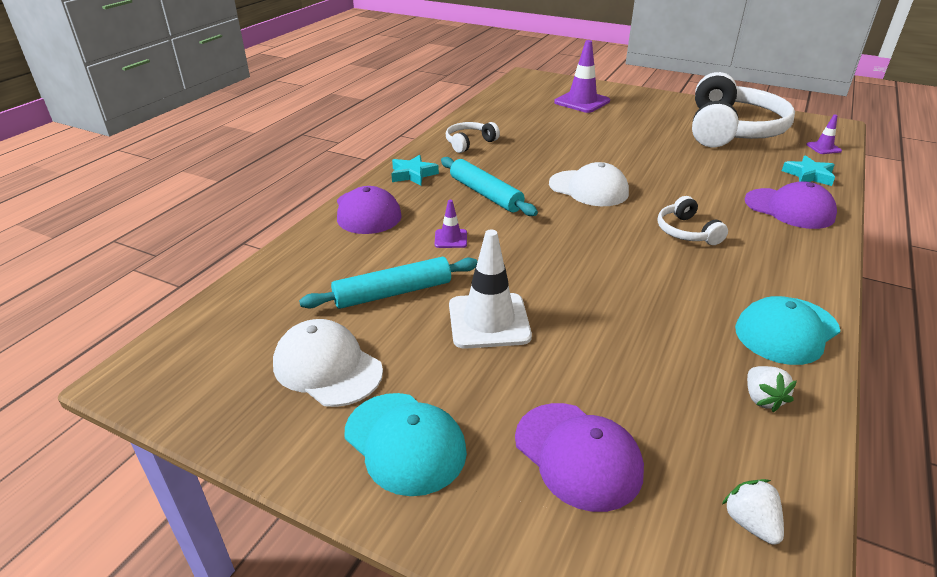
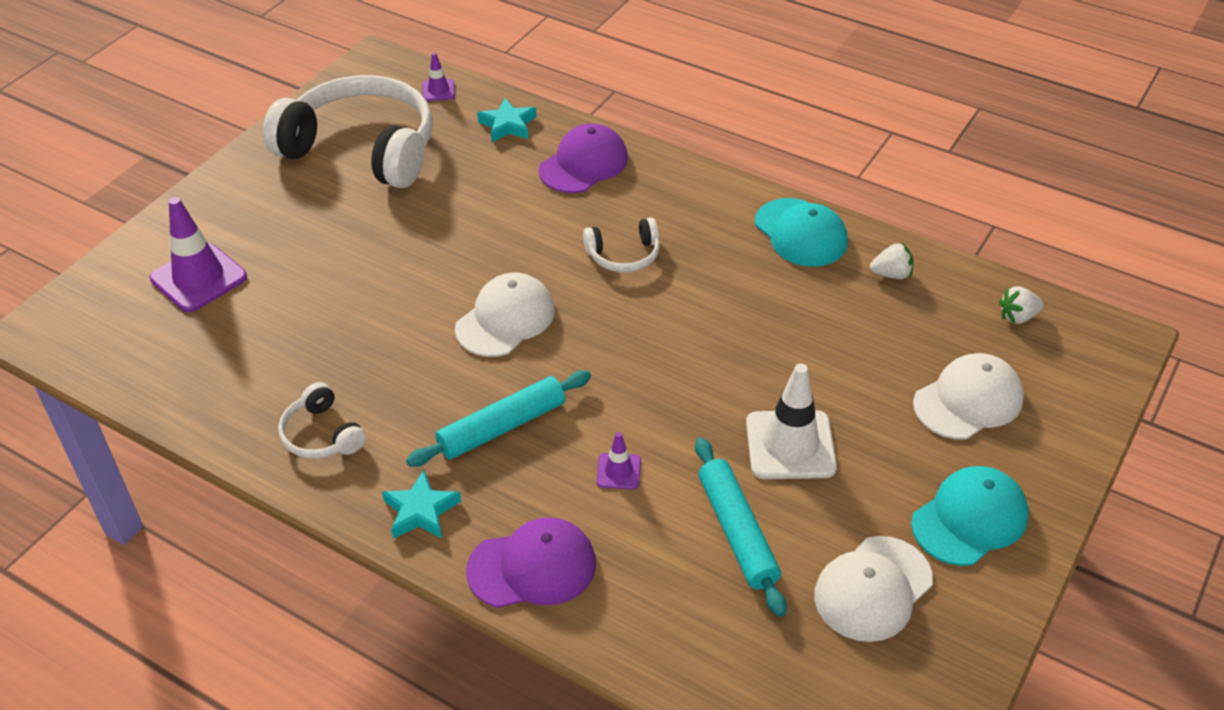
camera: 85 degrees left, 10 degrees up
purple cap [515,403,644,512] -> white cap [913,353,1024,440]

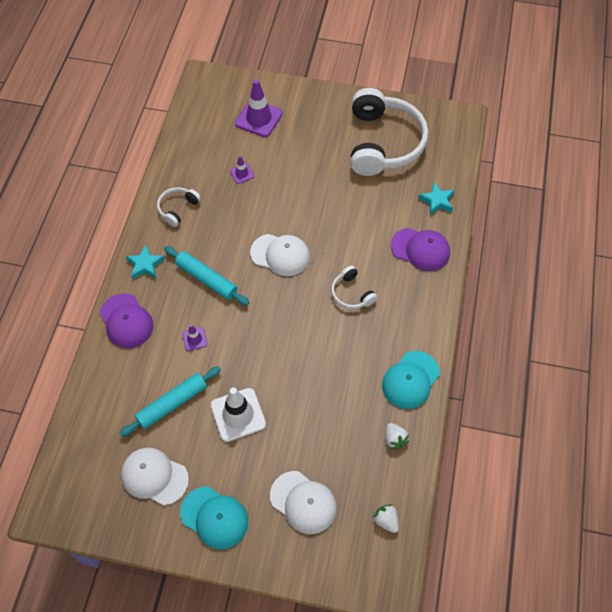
camera: 70 degrees right, 15 degrees up
purple traffic cone [422,53,455,101] -> purple traffic cone moved to [230,156,254,184]

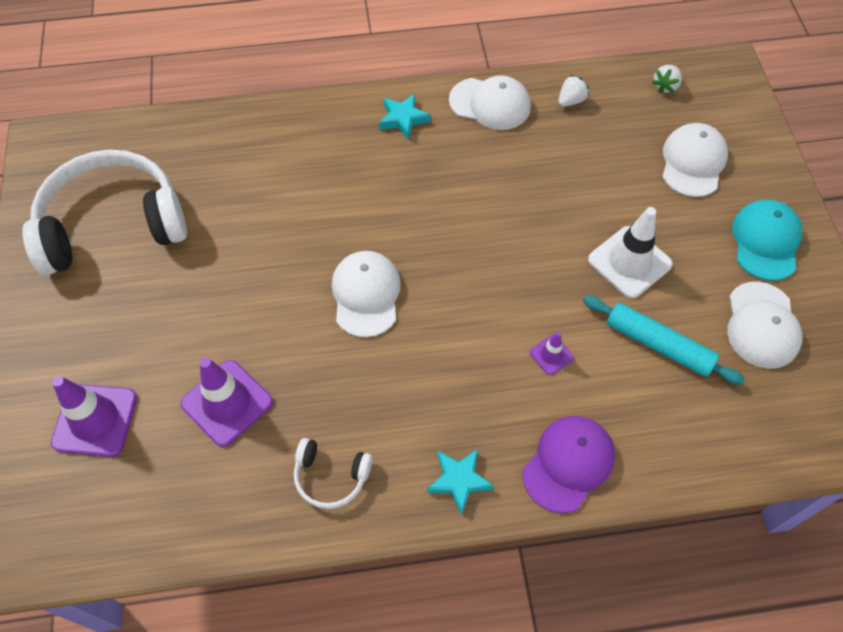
camera: 110 degrees left, 0 degrees up
turquoise rolling pin [164,246,249,306] -> none
purple traffic cone [230,156,254,184] -> purple traffic cone [180,357,273,447], size x2.00
white headphones [331,266,377,309] -> none
turquoise cap [382,351,440,409] -> white cap [449,76,531,130]
purple cap [391,228,450,271] -> none
turquoise star [418,183,454,215] -> turquoise star moved to [379,94,431,140]

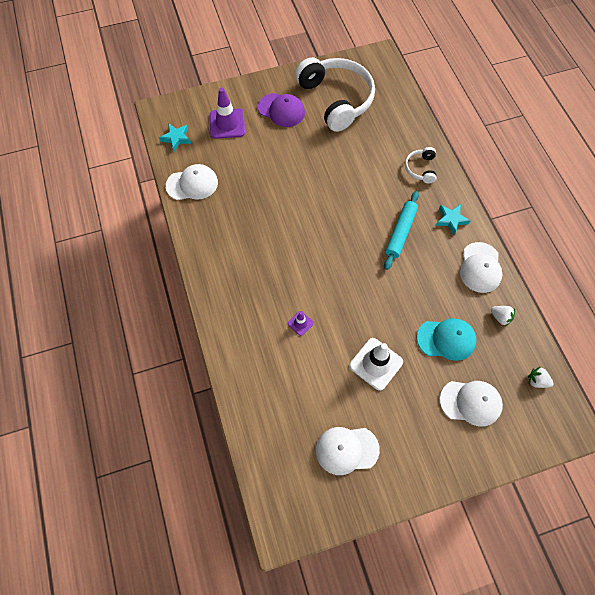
camera: 80 degrees right, 5 degrees up
purple traffic cone [180,357,273,447] -> none
white headphones [294,438,372,509] -> white headphones moved to [405,147,436,184]
white cap [332,251,401,337] -> white cap moved to [166,164,218,200]
turquoise star [427,449,494,514] -> turquoise star moved to [159,123,191,151]
purple cap [523,416,615,513] -> purple cap moved to [258,93,305,127]
turquoise rolling pin [583,296,745,385] -> turquoise rolling pin moved to [384,191,419,270]
turquoise cap [732,199,802,281] -> turquoise cap moved to [417,318,476,361]

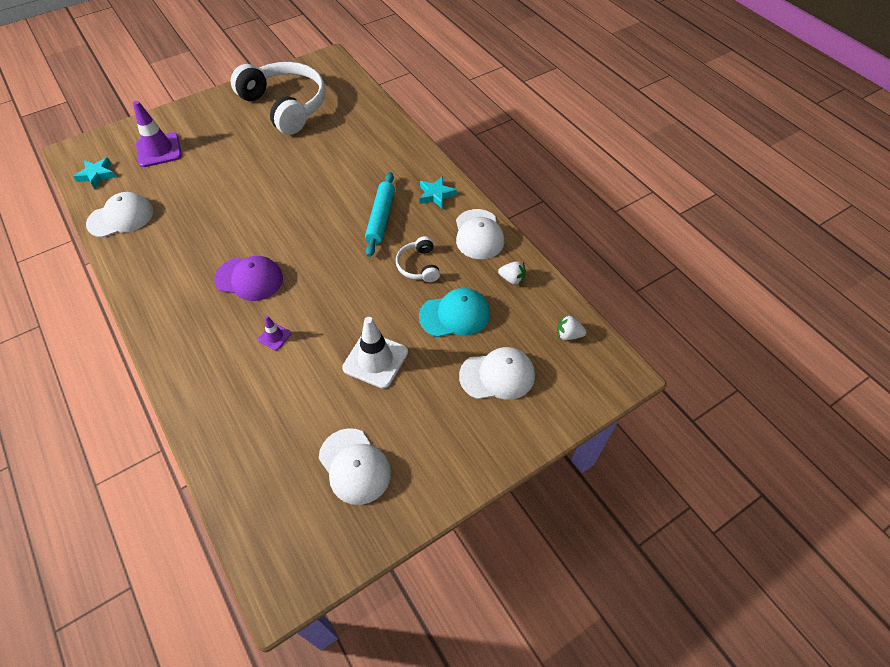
camera: 15 degrees left, 10 degrees down
purple cap [258,93,305,127] -> purple cap moved to [214,256,283,301]
white cap [316,427,380,475] -> white cap turned 105 degrees counterclockwise [319,428,391,505]
white headphones [405,147,436,184] -> white headphones moved to [396,236,440,282]

